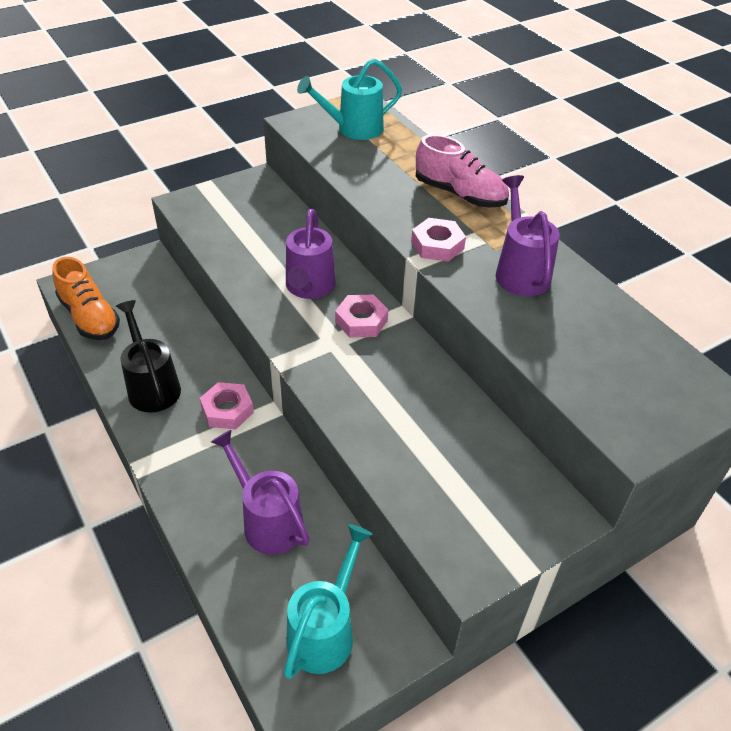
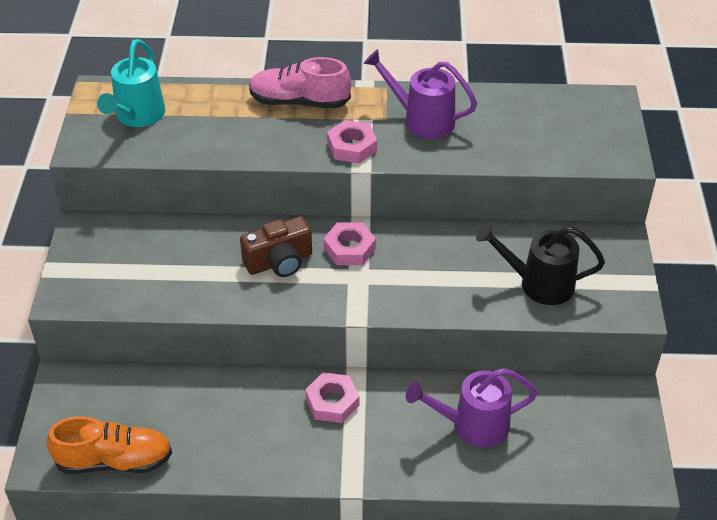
camera: 55 degrees left, 0 degrees up
black watering can [116,300,181,413] -> black watering can moved to [476,223,605,305]
turquoise watering can [284,524,373,679] -> none
purple watering can [286,209,336,299] -> brown camera [240,216,312,277]
pink shoe [416,134,509,208] -> pink shoe turned 150 degrees counterclockwise [249,57,351,109]

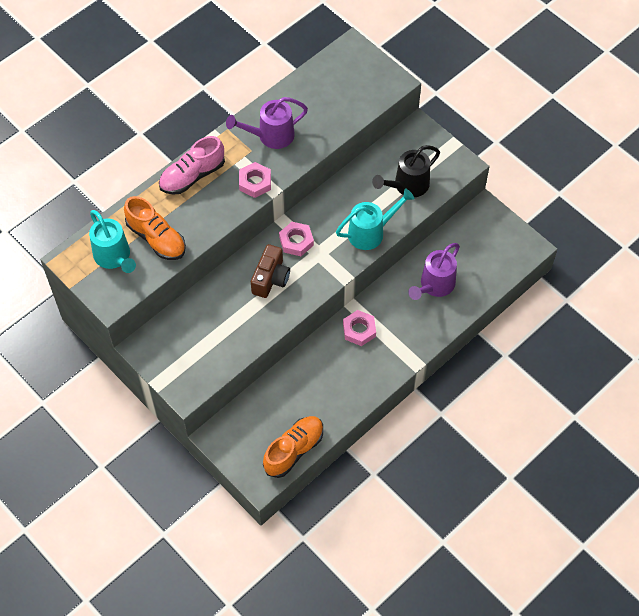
camera: 45 degrees left, 15 degrees up
none -> orange shoe [124,196,186,260]
none -> turquoise watering can [336,188,415,250]

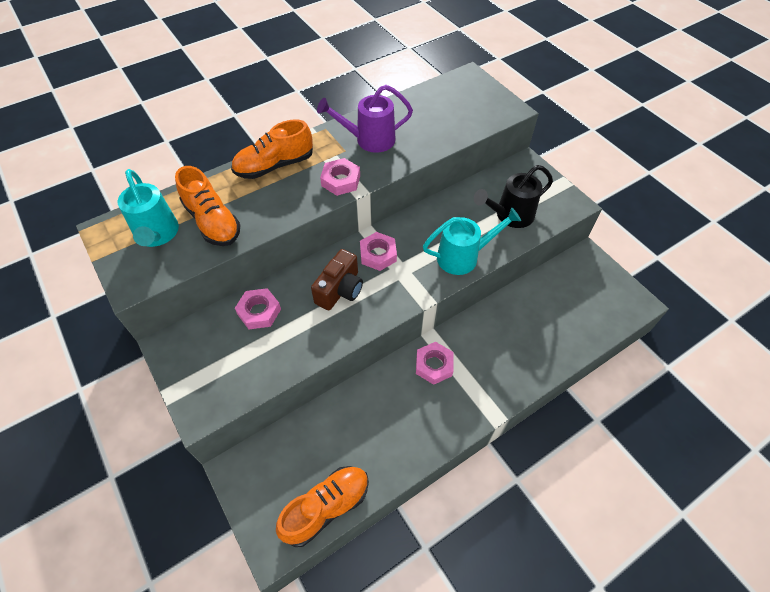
camera: 10 degrees right, 5 degrees down
pink shoe [159,136,225,194] -> orange shoe [231,119,313,179]
purple watering can [408,243,460,300] -> none
none -> pink nut [235,288,281,329]

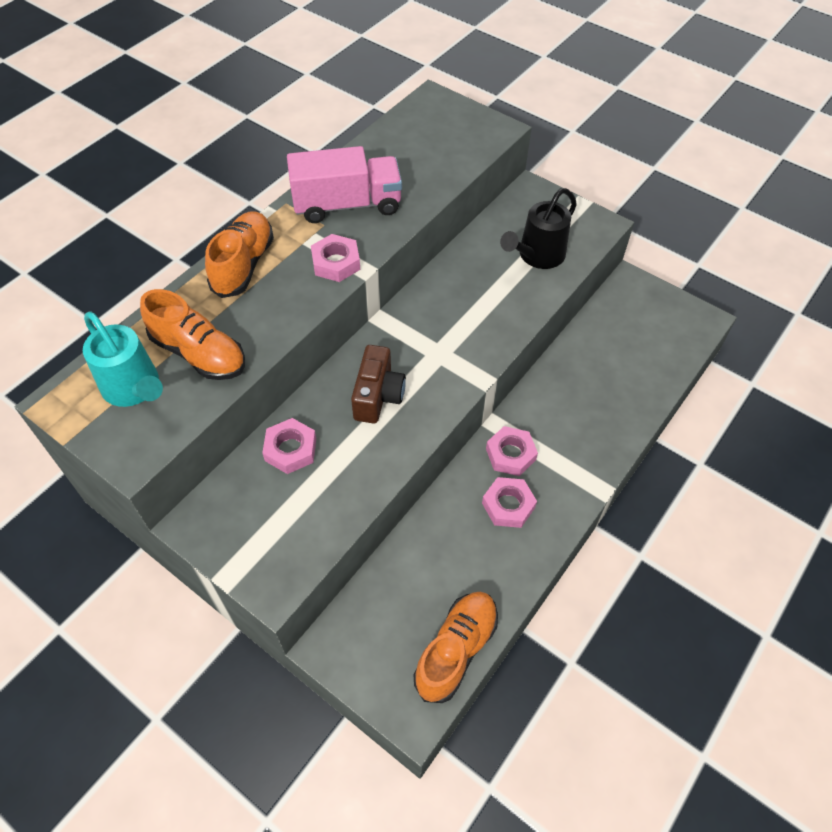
camera: 20 degrees left, 0 degrees up
orange shoe [231,119,313,179] -> orange shoe turned 150 degrees clockwise [205,211,274,298]
purple watering can [317,85,413,153] -> pink truck [287,146,402,223]
pink nut [360,232,397,271] -> pink nut moved to [482,477,537,528]
turquoise watering can [423,207,521,275] -> none

